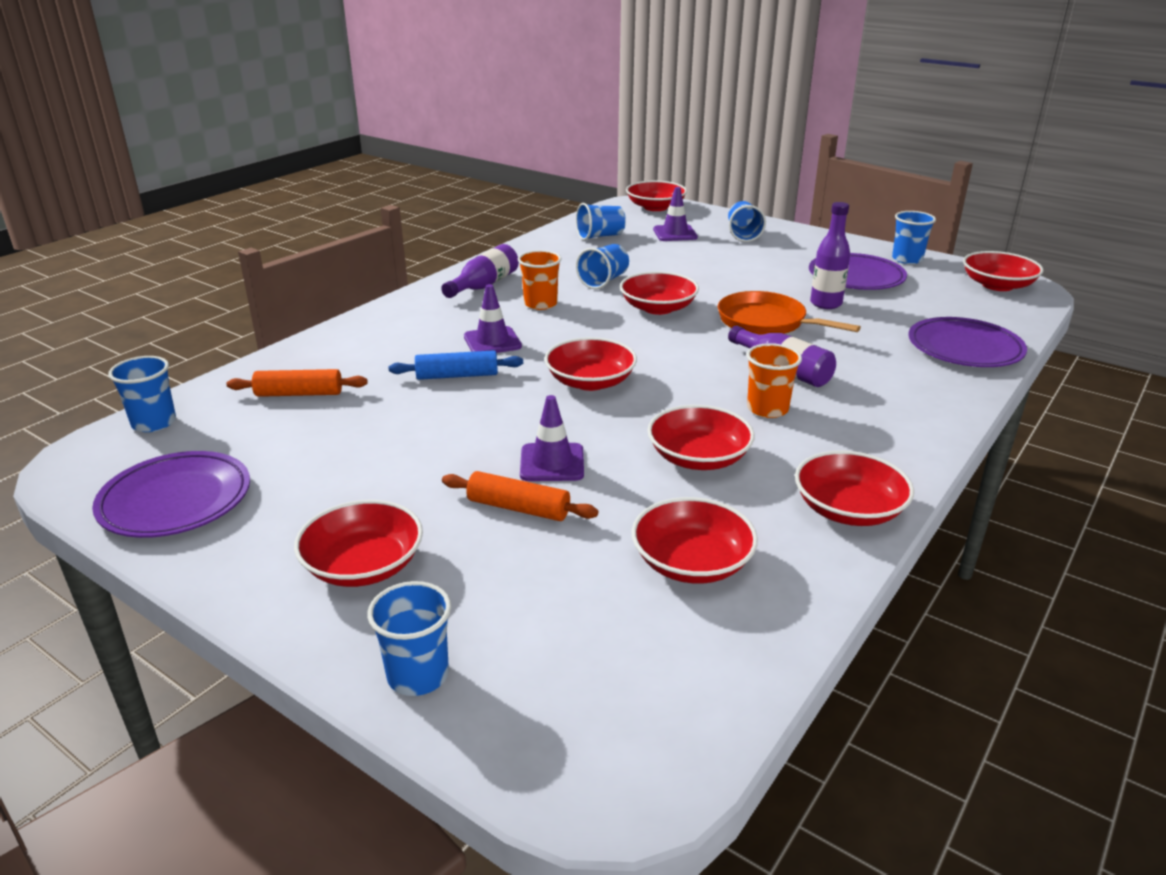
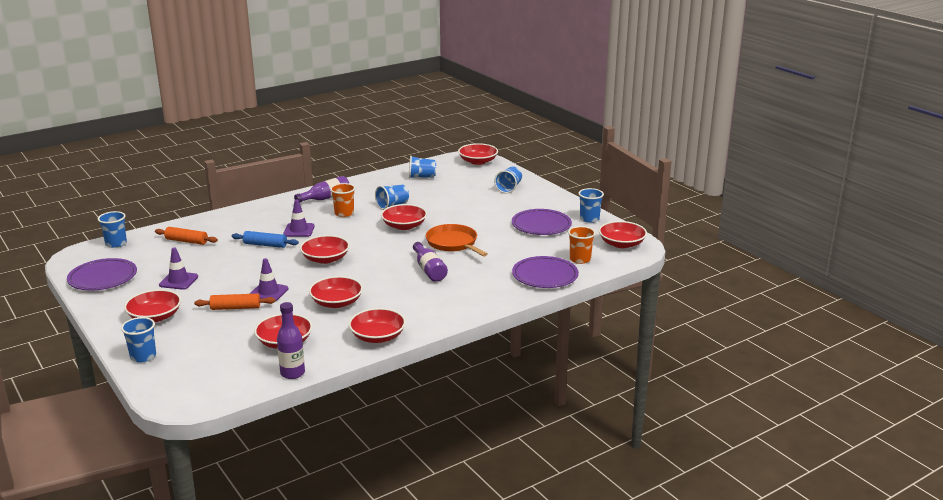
camera: 20 degrees right, 5 degrees down
orange rolling pin [442,471,598,521] -> orange rolling pin turned 45 degrees counterclockwise [194,294,275,310]
purple traffic cone [653,187,698,241] -> purple traffic cone moved to [159,247,198,290]
orange cup [746,343,802,418] -> orange cup moved to [568,226,596,264]
purple bottle [810,202,850,309] -> purple bottle moved to [277,302,305,379]

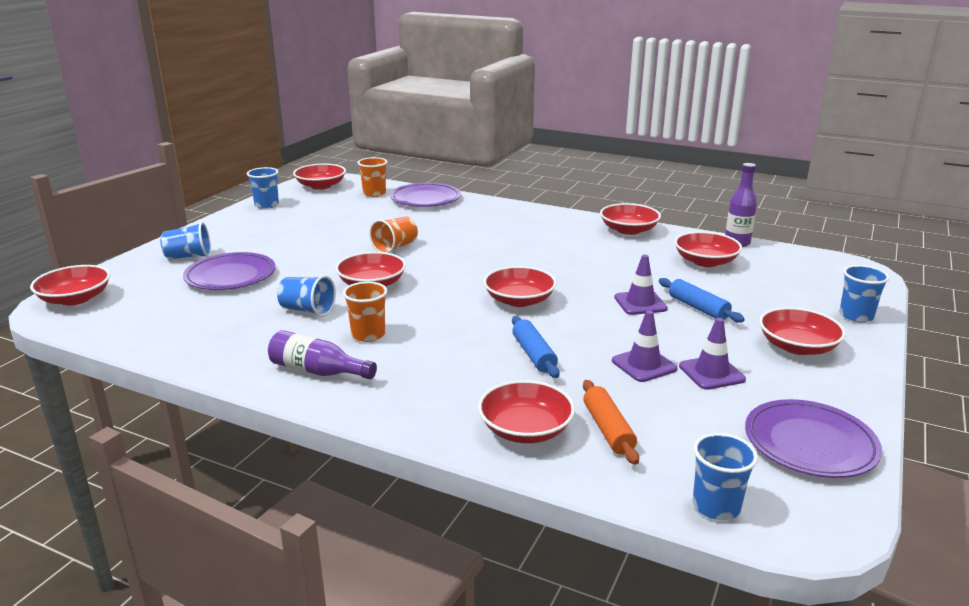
camera: 120 degrees left, 0 degrees up
orange rolling pin [194,294,275,310] -> blue rolling pin [659,278,745,323]
purple traffic cone [283,199,315,237] -> purple traffic cone moved to [612,310,677,382]
red bowl [309,276,363,308] -> red bowl moved to [478,380,575,443]
blue cup [409,156,436,178] -> none
purple bottle [413,242,448,282] -> none
orange pan [426,224,488,256] -> orange cup [369,217,418,253]
purple plate [512,209,572,235] -> purple plate moved to [183,252,275,290]

